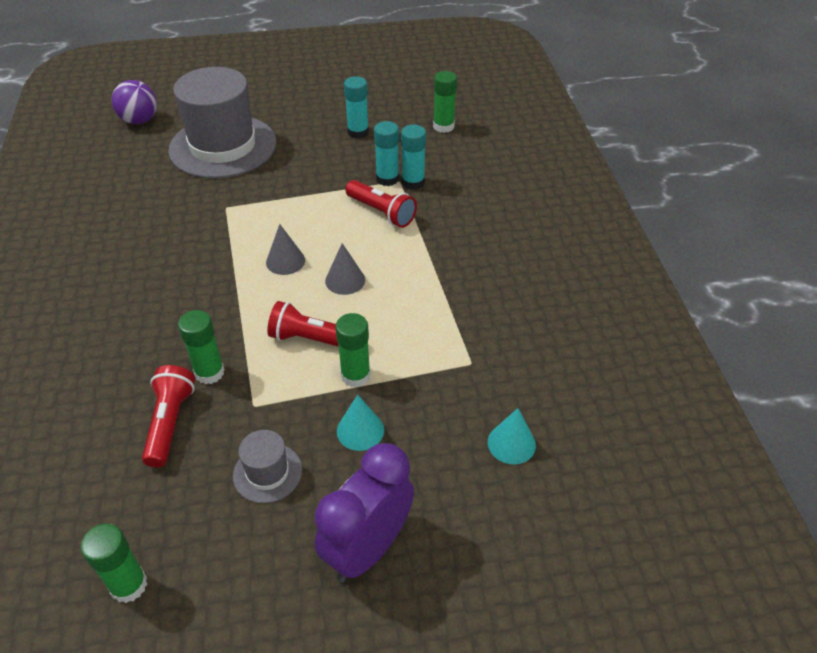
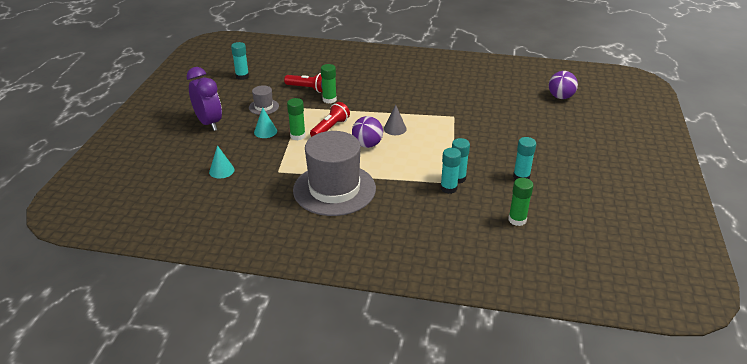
camera: 110 degrees right, 10 degrees down
green glue stick [81,524,147,603] -> turquoise glue stick [231,42,249,80]
grey hat [168,67,276,179] -> grey hat moved to [293,131,376,216]
grey cone [325,243,365,295] -> purple ball [352,116,383,148]
red flashlight [345,180,417,228] -> none

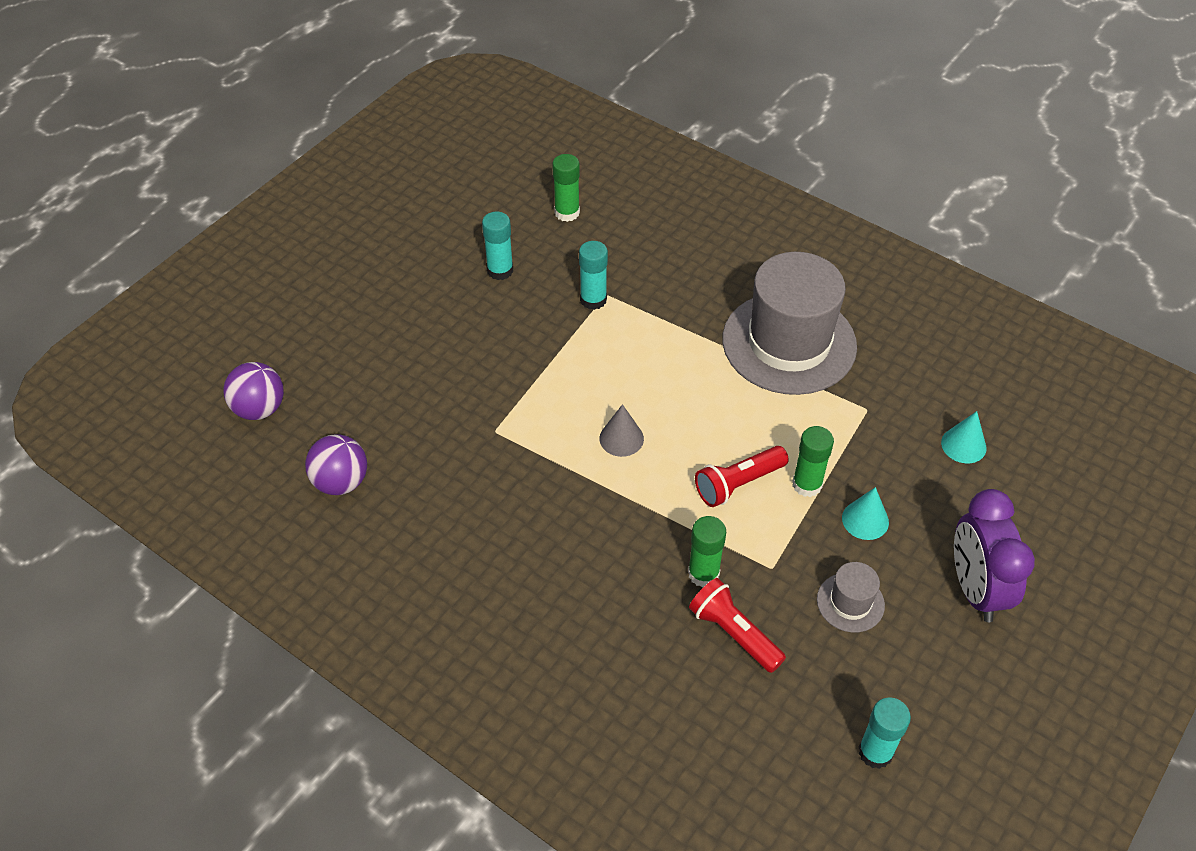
camera: 155 degrees left, 15 degrees up
purple ball [352,116,383,148] -> purple ball moved to [305,434,367,495]
turquoise glue stick [440,148,461,194] -> none

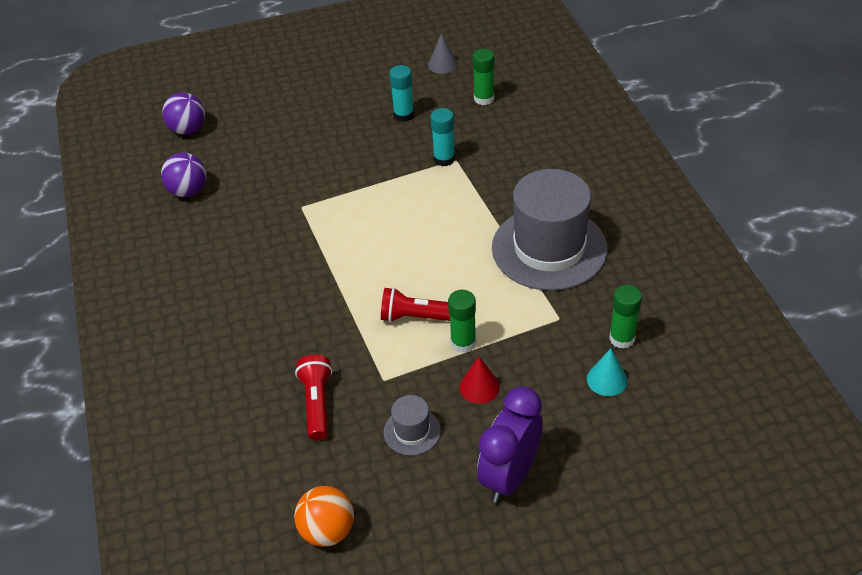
camera: 40 degrees right, 5 degrees down
grey cone [599,404,644,457] -> grey cone moved to [428,33,458,74]
green glue stick [688,516,726,588] -> green glue stick moved to [609,285,642,349]
turquoise cone [842,487,889,540] -> red cone [459,356,500,404]
turquoise glue stick [858,697,911,769] -> orange ball [294,486,354,547]

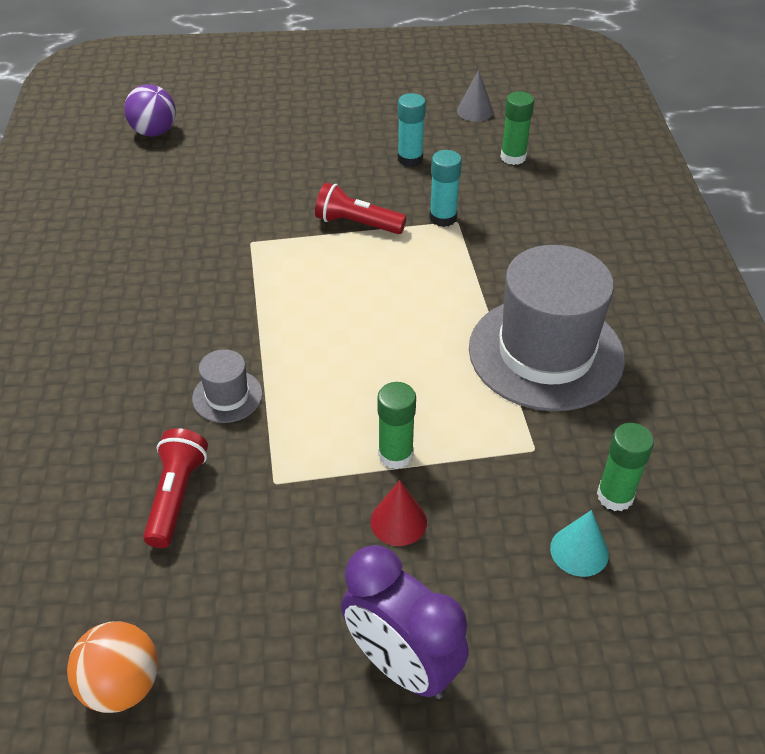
camera: 10 degrees right, 0 degrees up
purple ball [161,153,206,197] -> none
red flashlight [381,287,450,322] -> red flashlight moved to [315,182,407,234]
grey hat [384,395,441,456] -> grey hat moved to [192,349,263,423]
purple clock [477,386,543,503] -> purple clock turned 90 degrees counterclockwise [341,545,469,699]

